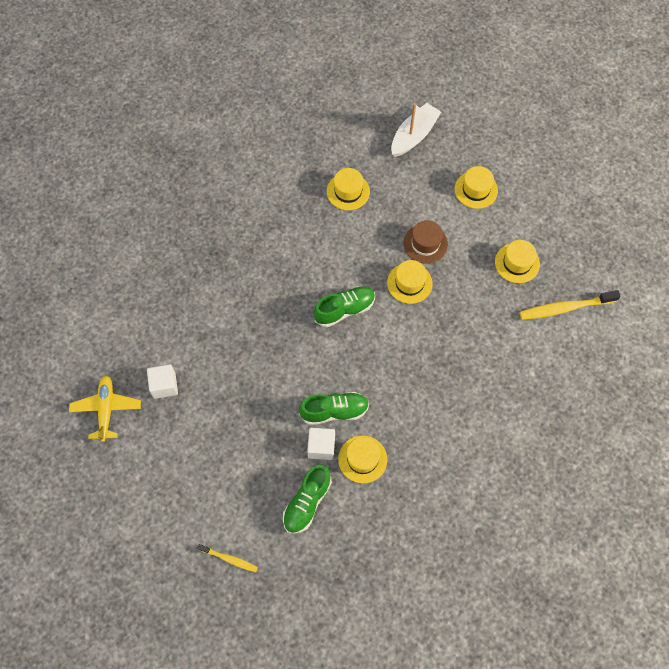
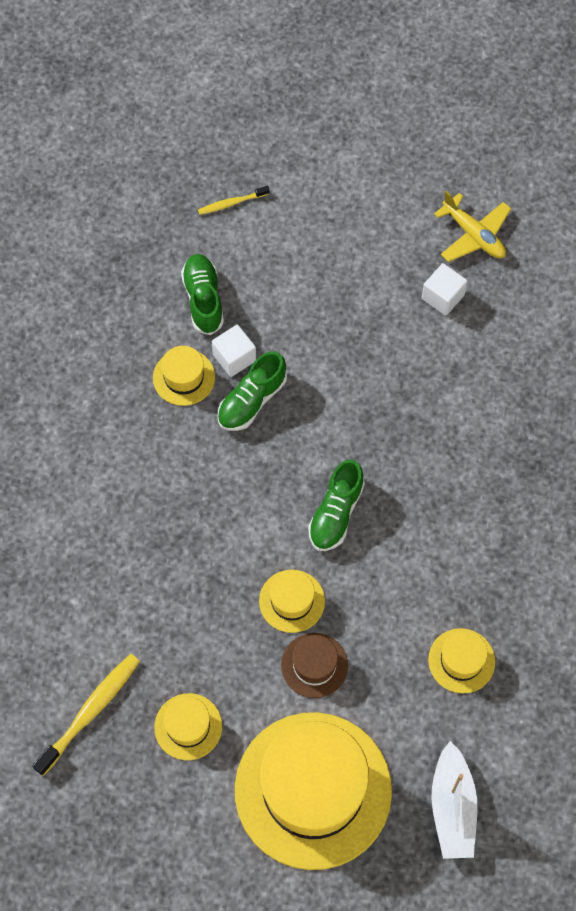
camera: 140 degrees right, 0 degrees up
yellow hat [455,166,498,209] -> yellow hat [235,712,392,870], size x2.28

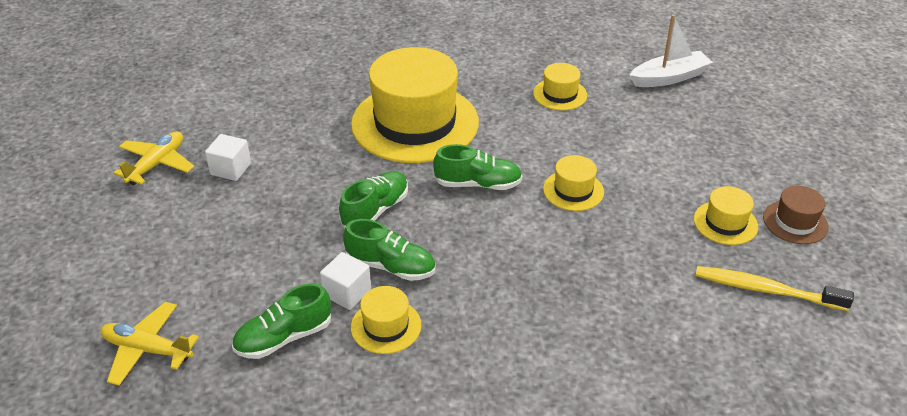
camera: 110 degrees left, 25 degrees down
yellow toothbrush [198,186,269,215] -> yellow plane [100,302,199,386]
yellow hat [235,712,392,870] -> yellow hat moved to [351,47,479,163]
brown hat [281,633,348,698] -> brown hat moved to [763,186,829,244]
none -> green shoe [339,171,408,229]

